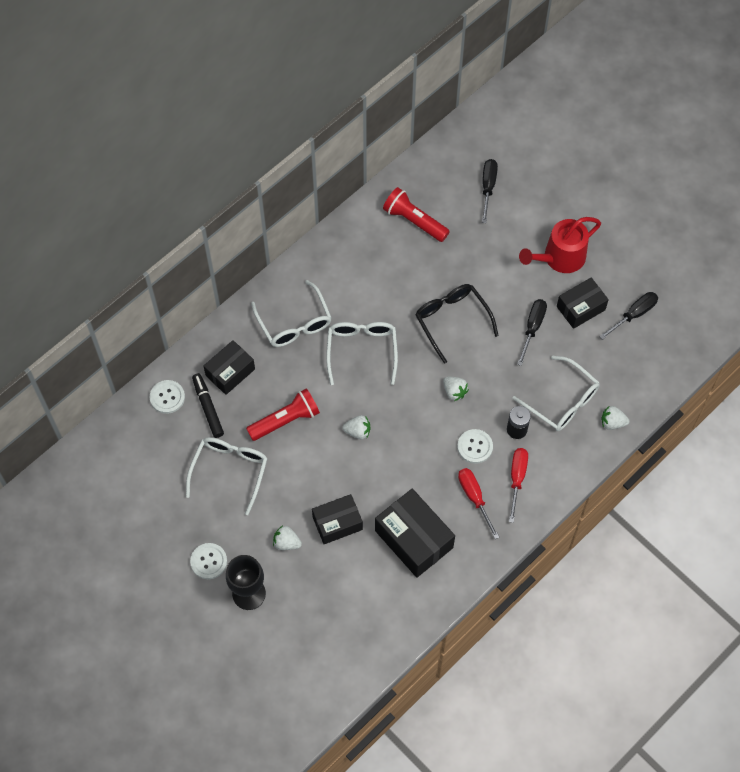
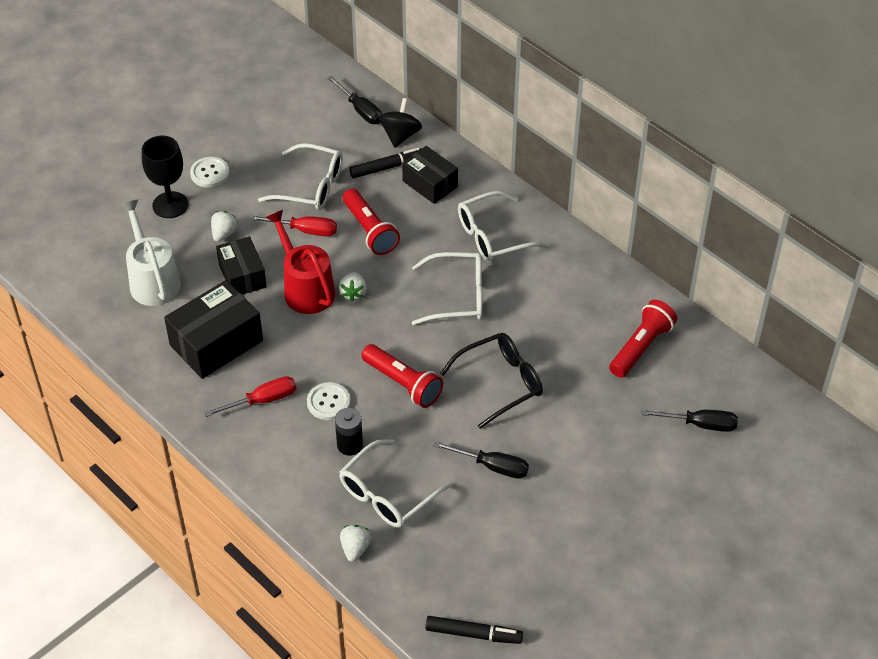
camera: 90 degrees right, 15 degrees down
white button [150,380,185,414] -> black spinning top [378,98,422,148]
white strawberry [443,377,469,401] -> red flashlight [361,344,443,408]
red screwdriver [509,448,528,523] -> red screwdriver moved to [250,215,337,236]
red watering can [519,217,601,273] -> red watering can moved to [265,210,335,314]
black box [557,277,609,329] -> none
black screwdriver [599,292,658,340] -> black screwdriver moved to [328,76,382,124]
none -> white watering can [120,199,181,306]
none -> black marker [425,616,523,644]

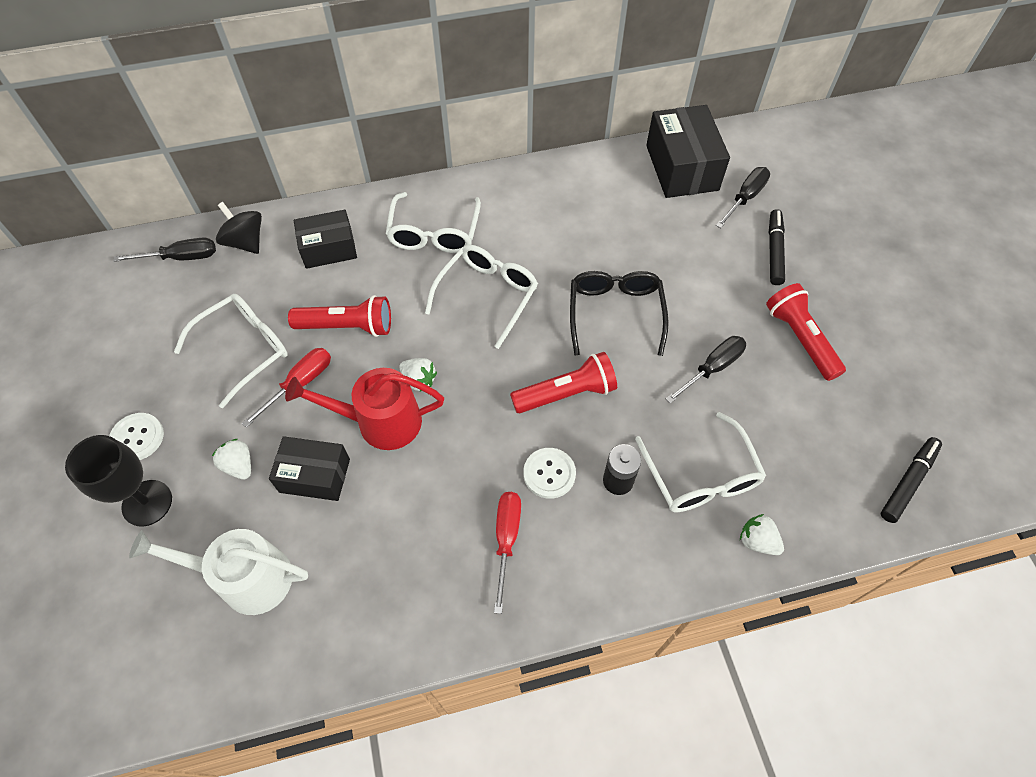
camera: 60 degrees left, 10 degrees up
black box [164,280,263,379] -> black box moved to [646,105,730,198]
black marker [349,148,422,178] -> black marker moved to [769,209,785,285]
red flashlight [609,300,677,378] -> red flashlight moved to [766,283,846,381]

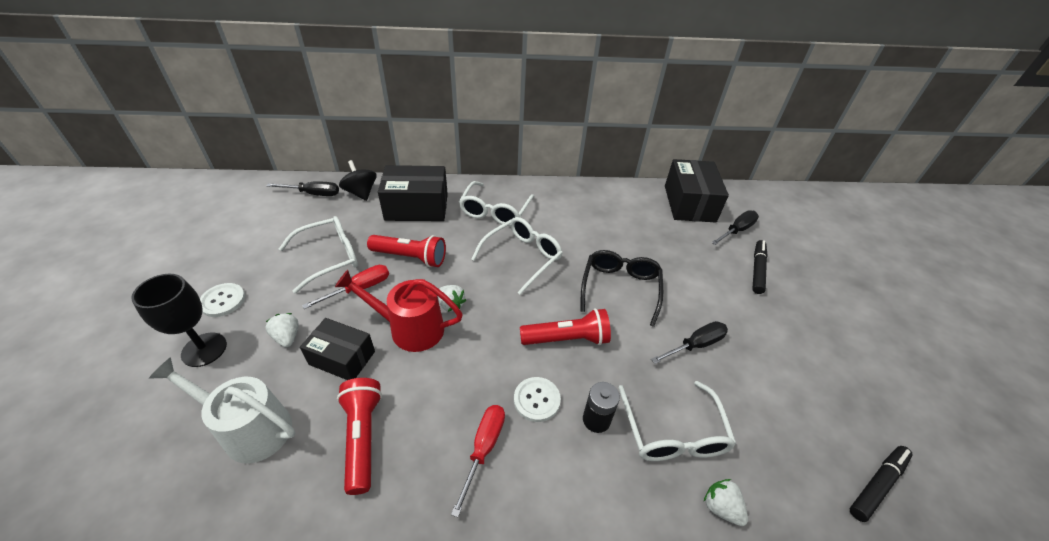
camera: 10 degrees right, 15 degrees down
black box [294,210,357,269] -> black box [378,165,448,221], size x1.54
red flashlight [766,283,846,381] -> red flashlight moved to [337,378,382,495]

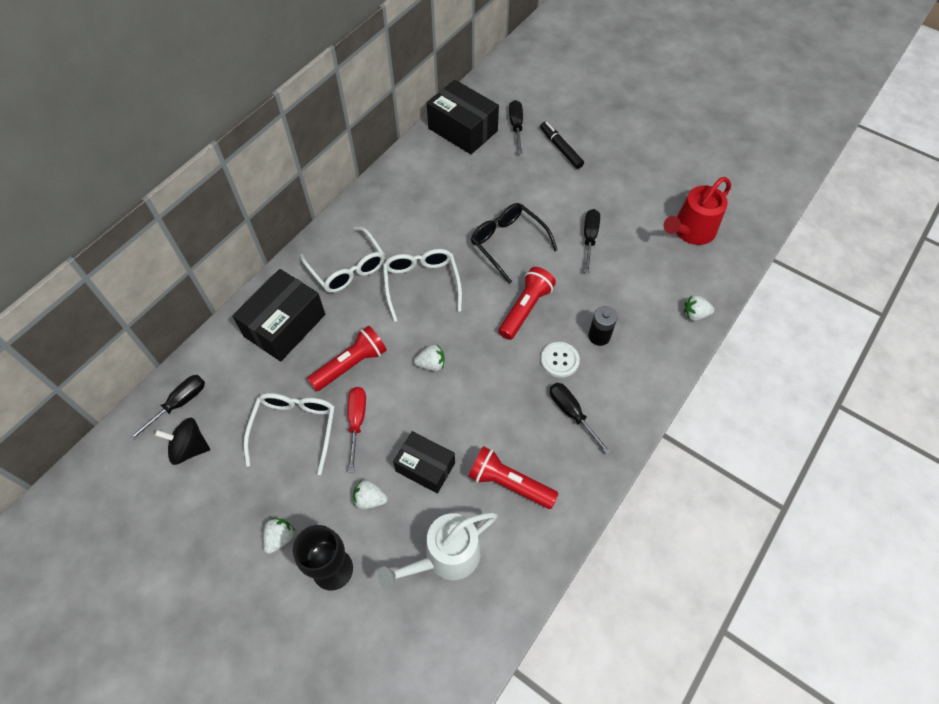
camera: 50 degrees left, 15 degrees up
white button [200,283,245,317] -> white strawberry [263,518,295,554]
black box [300,318,375,380] -> black box turned 60 degrees clockwise [393,431,455,493]
red watering can [335,270,463,352] -> red watering can moved to [664,177,731,245]
black spinning top [339,160,377,201] -> black spinning top moved to [155,418,210,465]
red screwdriver [451,405,505,518] -> black screwdriver [550,383,611,455]
white glasses [618,381,736,461] -> none
black marker [850,446,913,522] -> none

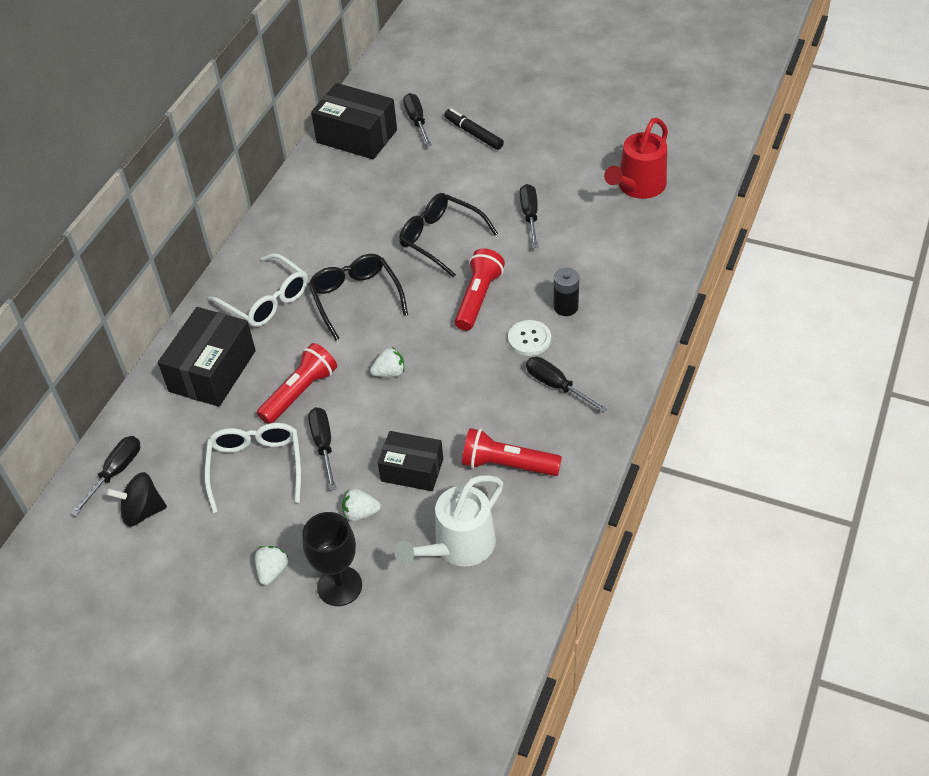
camera: 10 degrees left, 10 degrees down
red screwdriver [348,387,366,472] -> black screwdriver [308,407,336,490]
white glasses [383,249,462,322] -> black glasses [308,254,408,341]
white strawberry [684,295,714,321] -> none

